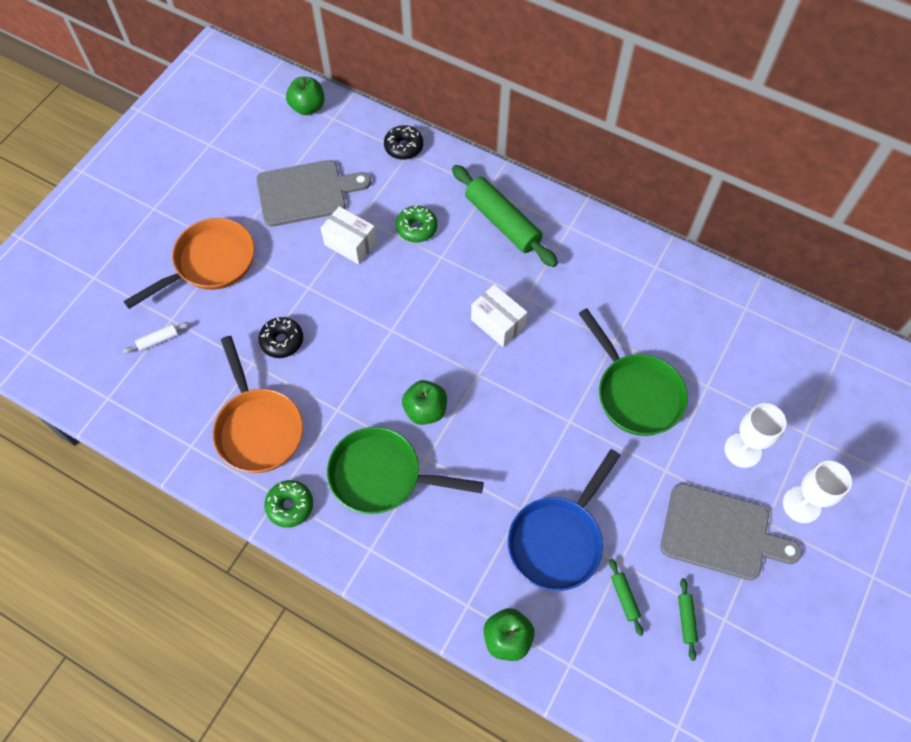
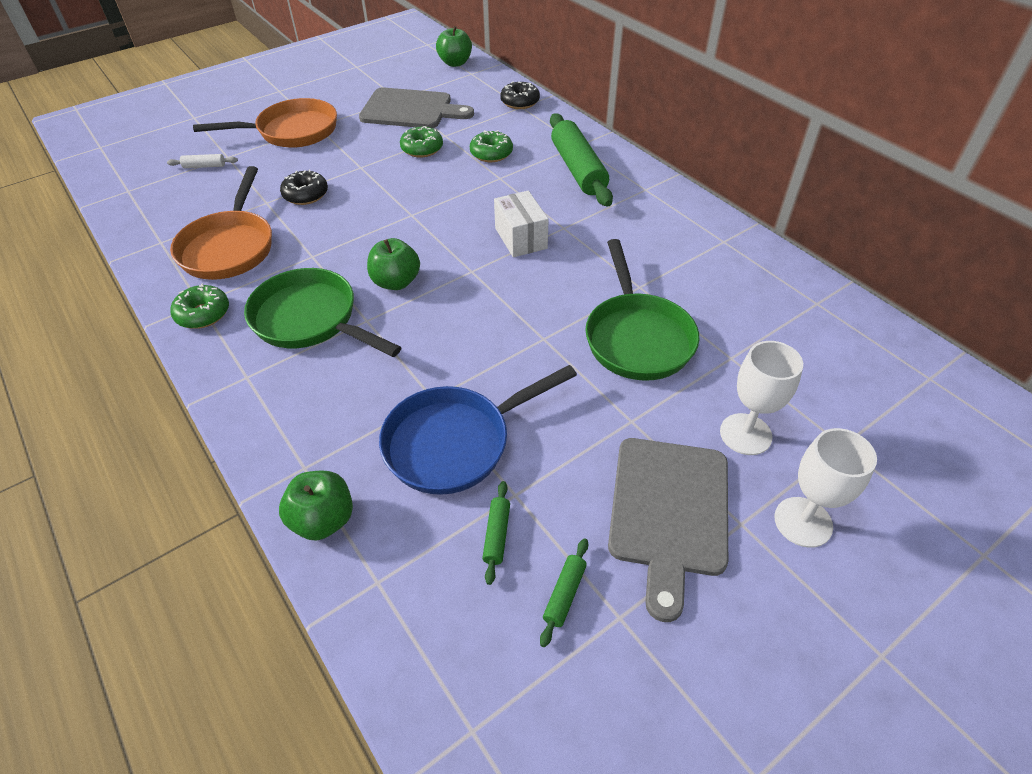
camera: 25 degrees right, 15 degrees down
white box [321,206,377,264] -> green donut [400,126,443,158]
grey cutting board [661,483,802,580] -> grey cutting board turned 60 degrees clockwise [608,438,728,622]

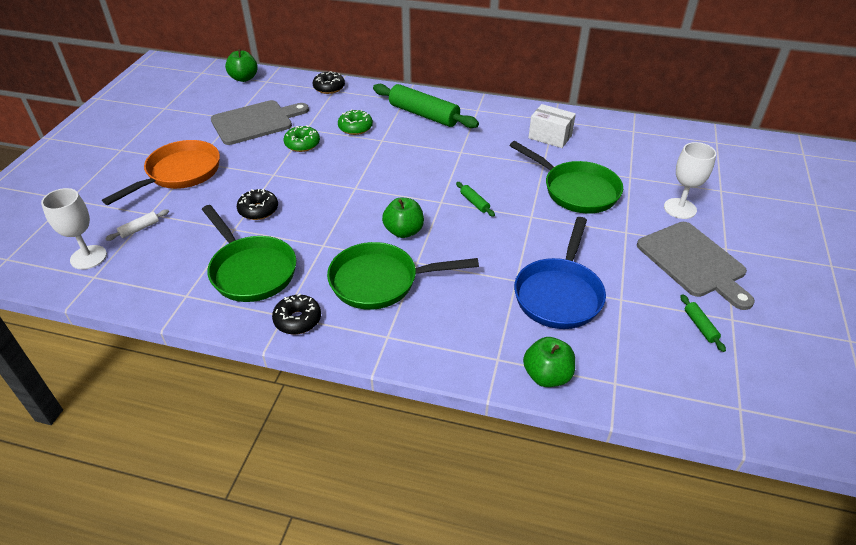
camera: 40 degrees left, 5 degrees down
orange pan [170,166,272,280] -> green pan [202,205,296,302]
green donut [170,283,229,329] -> black donut [272,294,321,335]
green rolling pin [482,481,510,585] -> green rolling pin moved to [456,182,495,217]
white box [494,191,549,257] -> white box moved to [528,104,576,148]
white goblet [774,428,877,548] -> white goblet moved to [41,188,107,270]

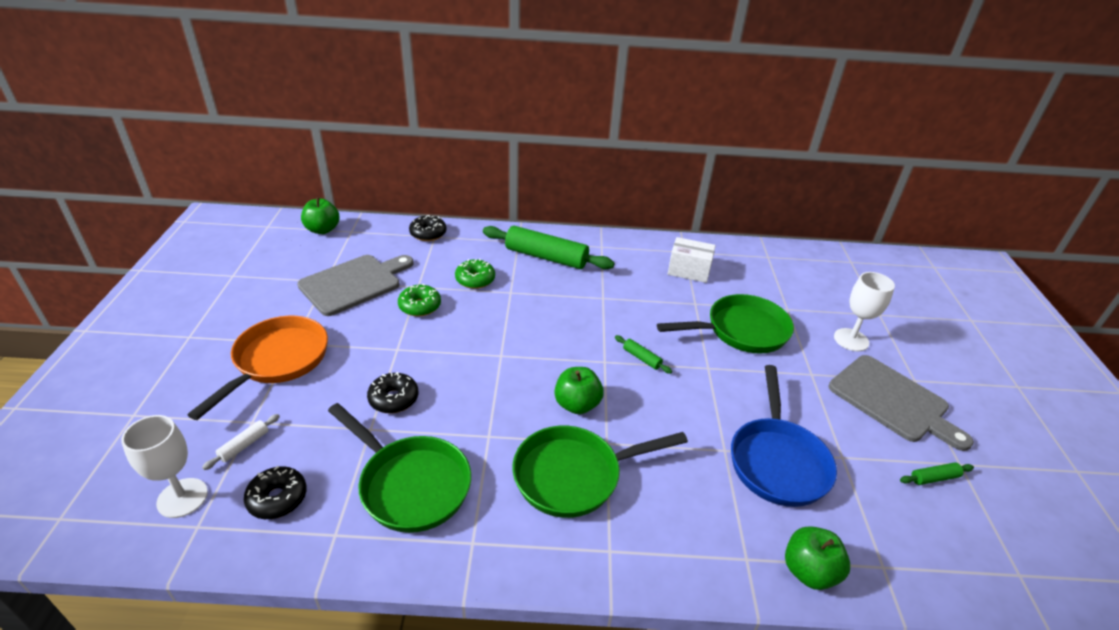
camera: 15 degrees left, 5 degrees down
black donut [272,294,321,335] -> black donut moved to [244,466,307,519]
green pan [509,141,623,214] -> green pan turned 45 degrees counterclockwise [657,294,794,354]
green rolling pin [680,294,726,352] -> green rolling pin turned 75 degrees counterclockwise [900,463,974,485]

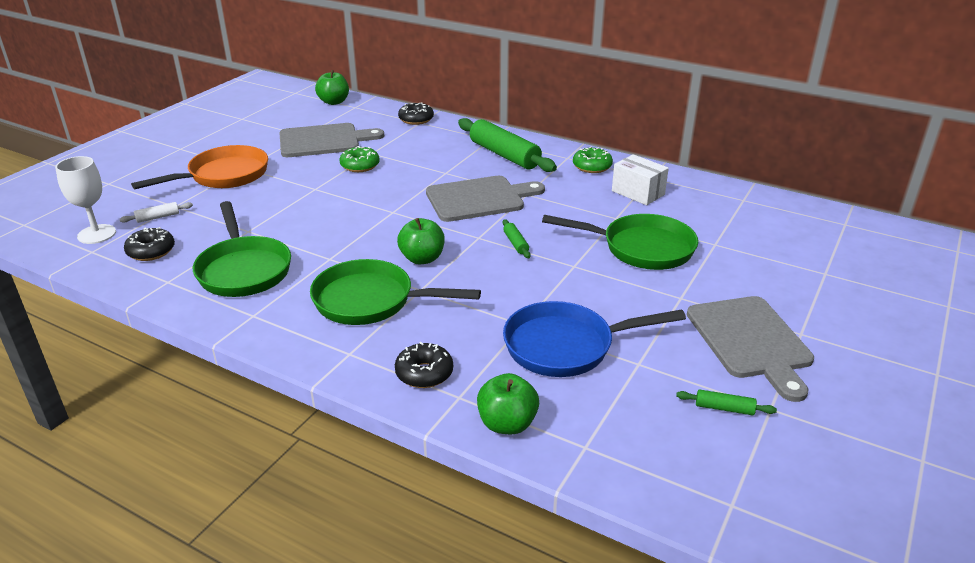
camera: 30 degrees right, 5 degrees down
black donut [367,372,419,413] -> black donut moved to [395,342,453,388]
green donut [455,259,495,289] -> green donut moved to [573,146,613,173]
blue pan [731,365,837,507] -> blue pan turned 45 degrees clockwise [503,301,686,377]
white goblet [834,272,895,351] -> none
none -> grey cutting board [426,176,545,222]

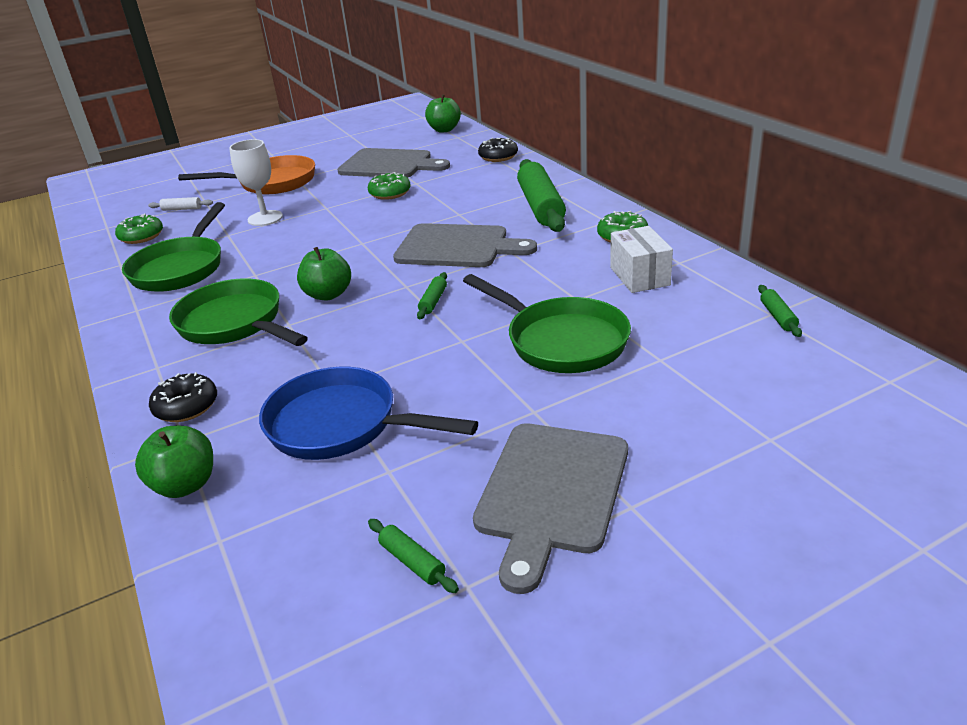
camera: 35 degrees right, 0 degrees up
white goblet [55,156,116,244] -> white goblet moved to [229,139,283,226]
black donut [124,227,175,261] -> green donut [115,213,163,244]
none -> green rolling pin [758,285,802,337]

